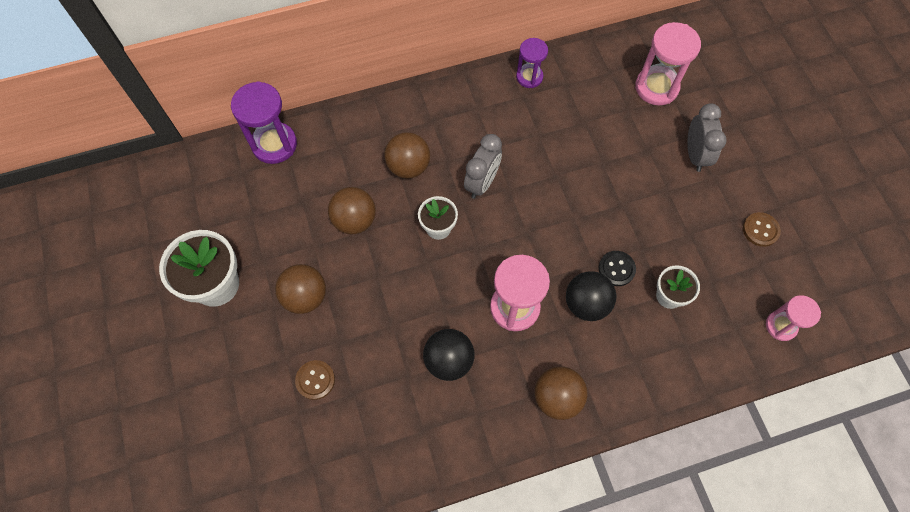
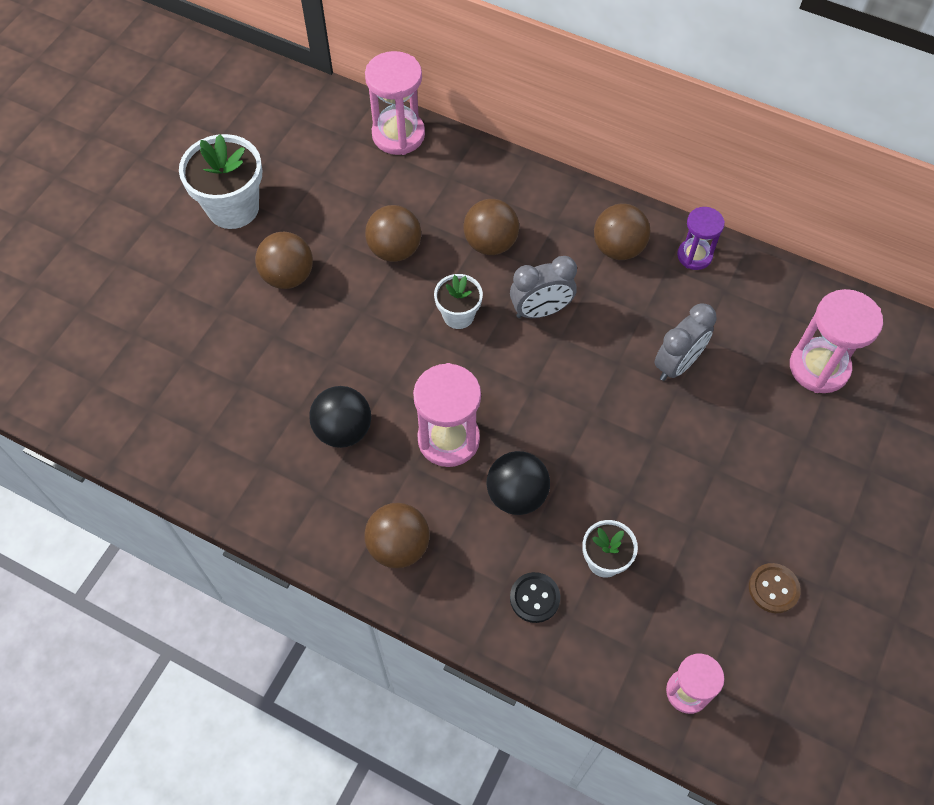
camera: 45 degrees right, 5 degrees down
purple hourglass [231,81,297,164] -> pink hourglass [365,51,425,155]
brown button [295,360,335,400] -> none
black button [599,251,636,286] -> black button moved to [510,572,560,623]
grey clock [687,103,727,172] -> grey clock moved to [655,303,717,381]
none -> brown ball [594,204,650,260]

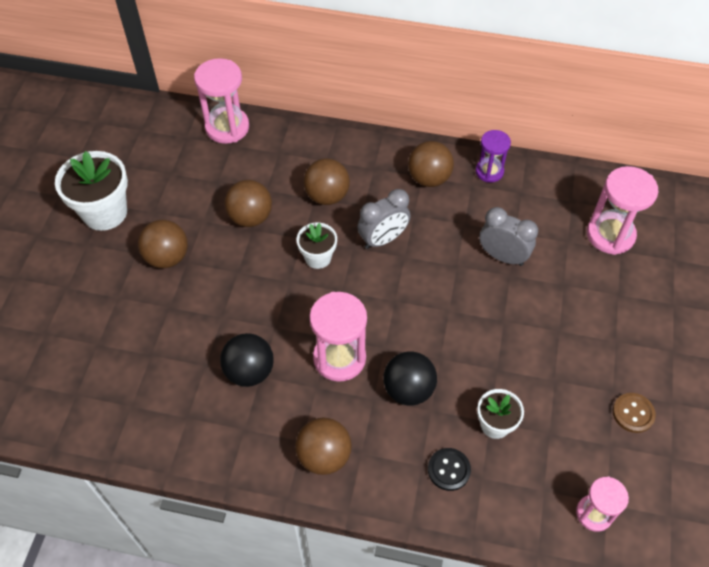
camera: 15 degrees left, 5 degrees down
grey clock [655,303,717,381] -> grey clock turned 90 degrees counterclockwise [480,207,538,266]

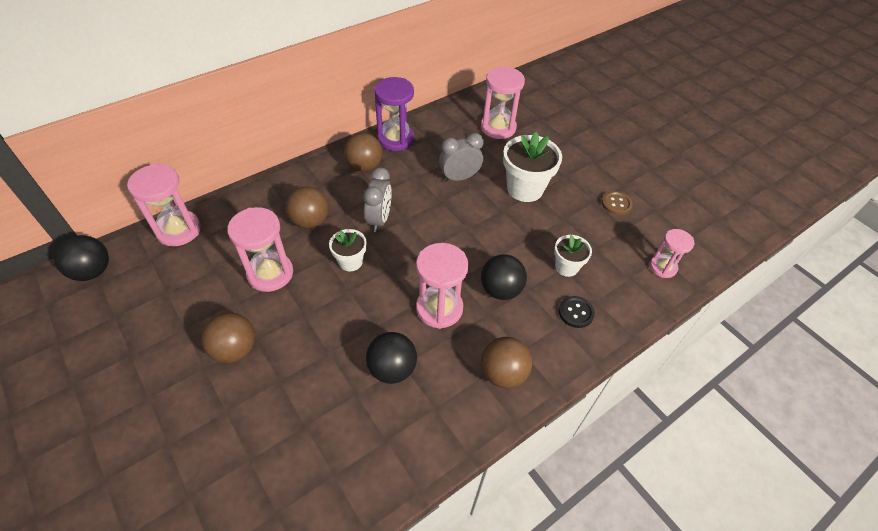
camera: 50 degrees left, 5 degrees down
white flower pot [55,151,128,231] -> white flower pot moved to [503,132,562,202]
brown ball [225,180,272,227] -> pink hourglass [227,207,293,292]
purple hourglass [475,130,511,182] -> purple hourglass [374,77,414,151], size x1.61
none -> black ball [54,235,109,281]

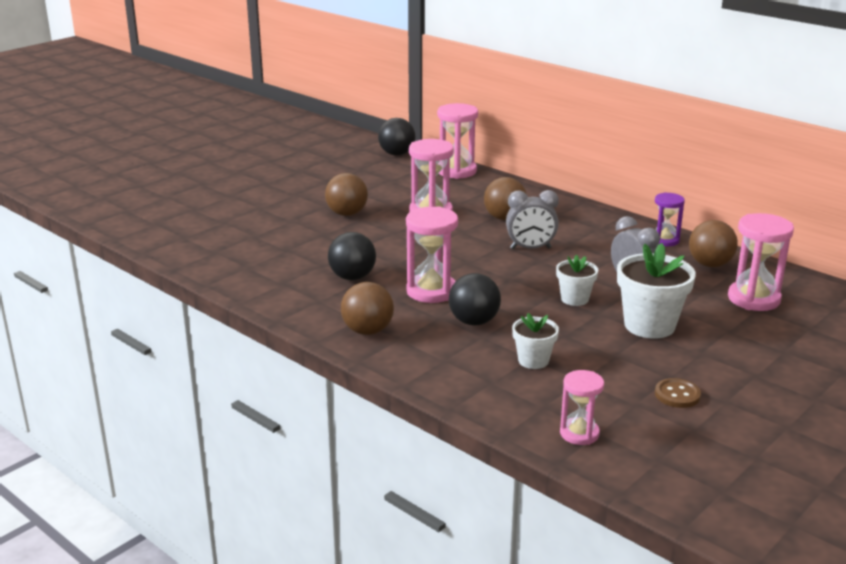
camera: 80 degrees right, 25 degrees down
white flower pot [329,229,367,271] -> white flower pot moved to [556,255,598,306]
brown ball [344,133,383,172] -> brown ball moved to [689,220,738,267]
purple hourglass [374,77,414,151] -> purple hourglass [655,192,685,246], size x0.62
black button [559,296,595,328] -> none

